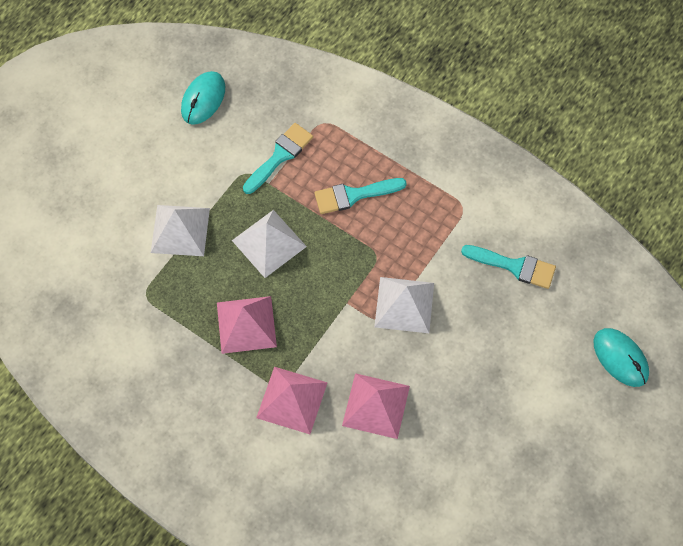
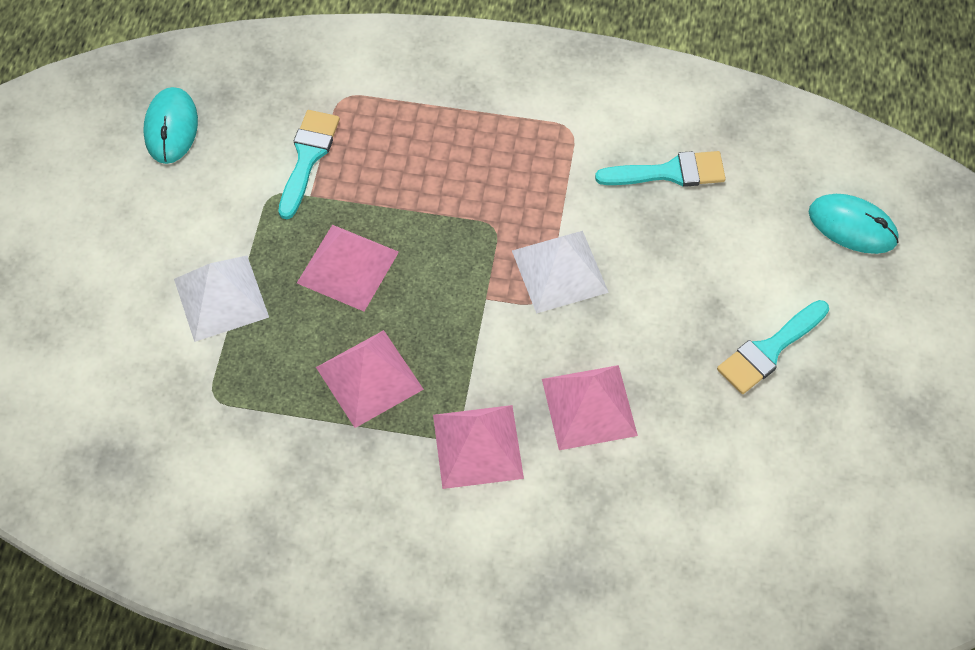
camera: 25 degrees left, 5 degrees down
white pyramid [232,210,307,278] -> pink pyramid [297,225,399,311]
turquoise brush [314,178,407,214] -> turquoise brush moved to [717,300,829,394]

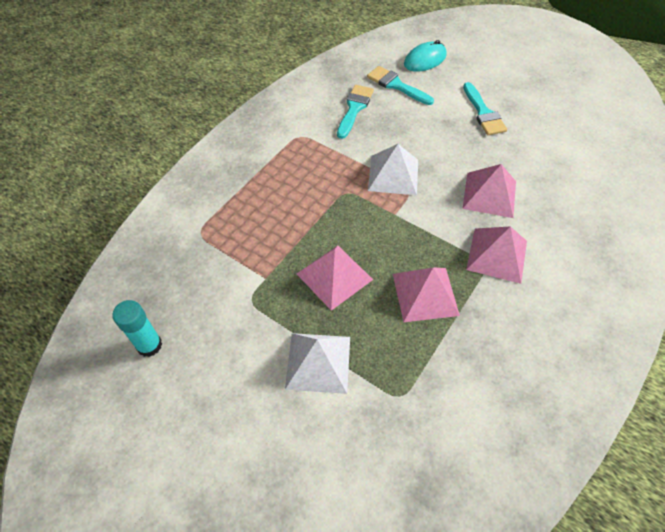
camera: 65 degrees left, 5 degrees down
turquoise mouse [143,87,198,164] -> turquoise glue stick [112,300,162,357]
turquoise brush [278,110,340,219] -> turquoise brush moved to [367,66,434,105]

